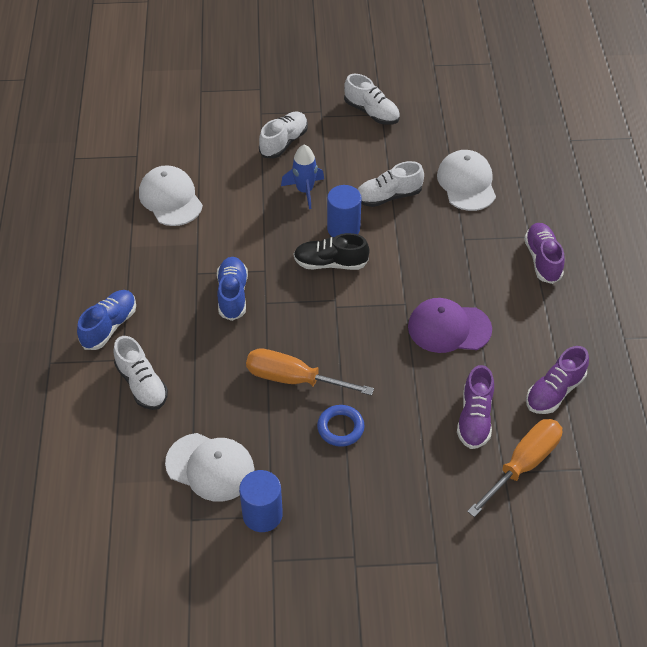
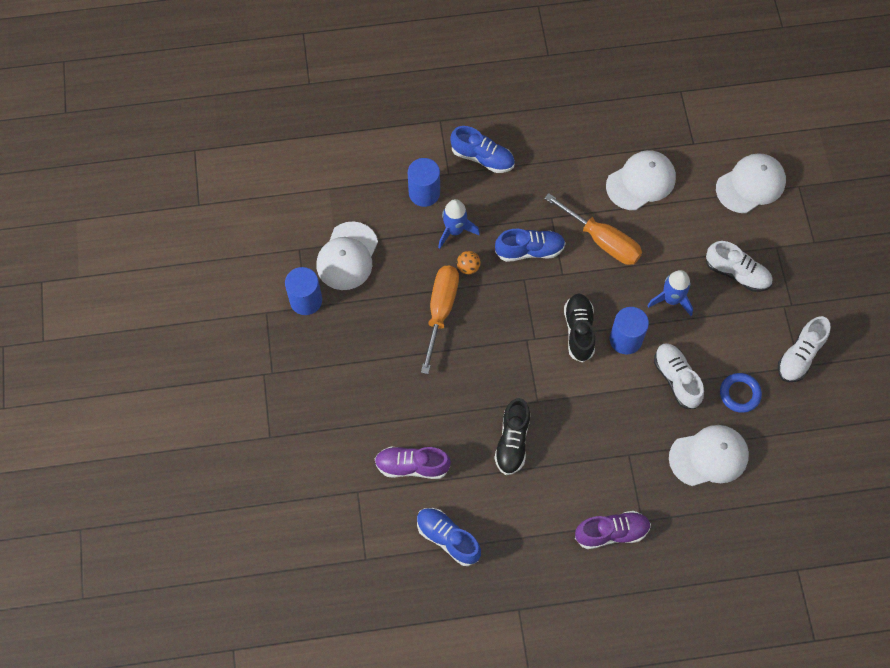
camera: 85 degrees right, 15 degrees up
white shoe [113,336,168,410] -> blue cylinder [408,158,440,207]
blue ring [317,405,364,447] -> blue ring moved to [720,373,762,413]
purple cap [408,298,492,353] -> black shoe [494,398,530,475]
orange screwdriver [467,419,562,517] -> orange screwdriver moved to [544,193,642,265]
purple shoe [526,346,589,414] -> blue shoe [417,508,481,566]
none -> blue rocket [438,199,480,249]
none -> orange ball [457,251,481,275]
none -> white cap [716,153,786,213]

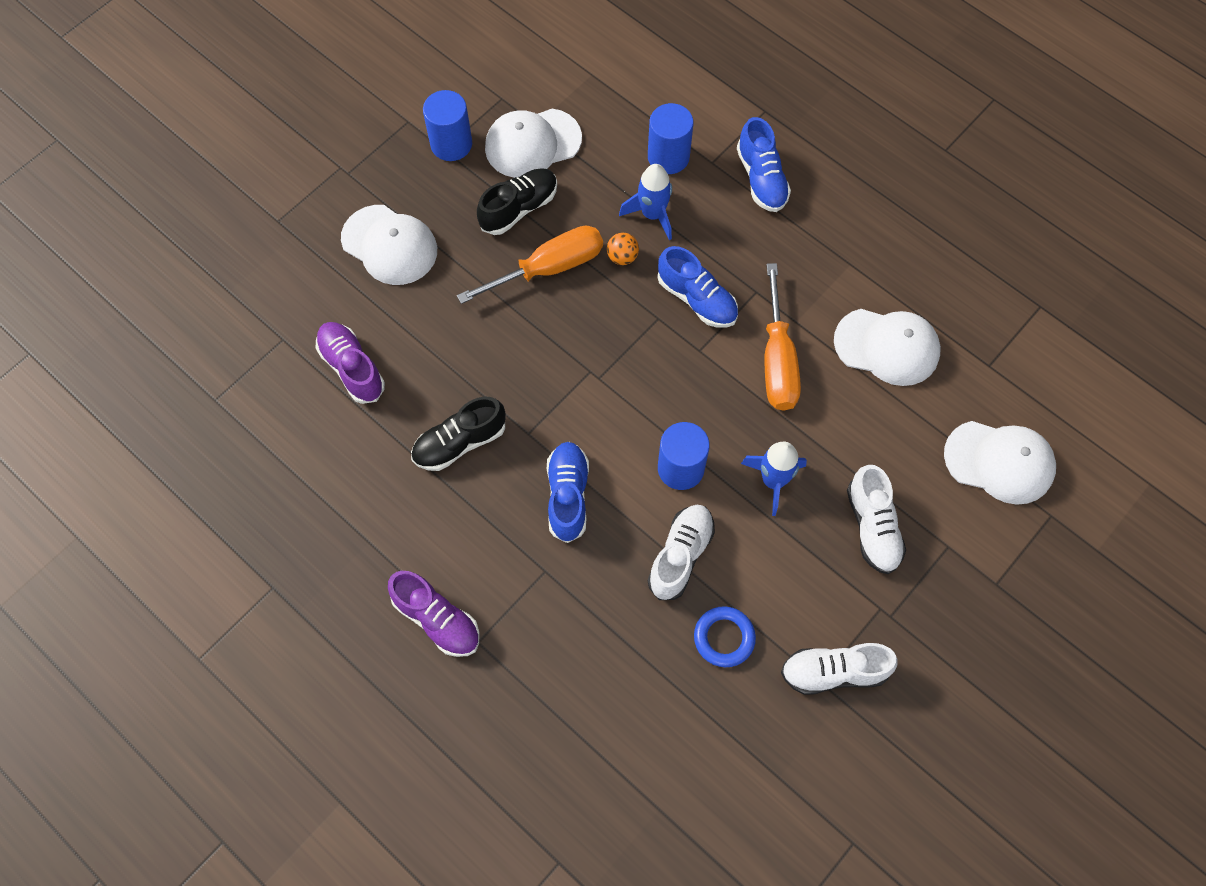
camera: 50 degrees right, 0 degrees up
blue shoe [417,508,481,566] -> blue shoe moved to [547,442,589,543]
black shoe [564,293,595,363] -> black shoe moved to [477,168,557,235]
white cap [669,425,749,486] -> white cap moved to [341,205,437,285]

